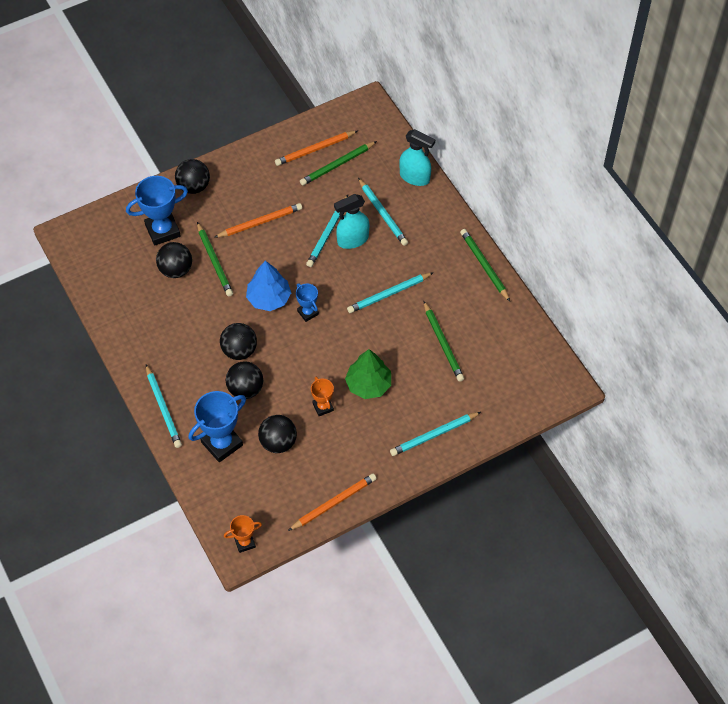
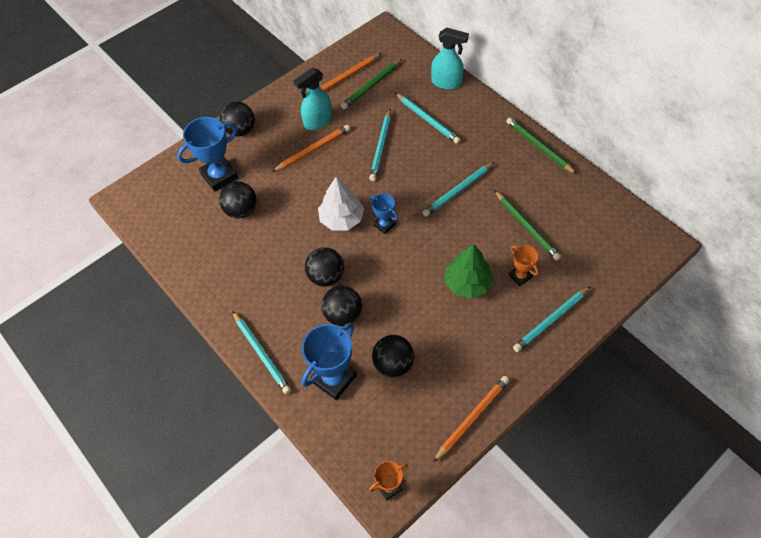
camera: 10 degrees left, 0 degrees up
green pencil [197,222,233,296] -> none
blue tree [246,261,291,311] -> white tree [318,177,364,230]
orange trophy [311,377,334,416] -> orange trophy moved to [509,245,539,286]
turquoise spray bottle [334,194,369,249] -> turquoise spray bottle moved to [294,68,332,130]

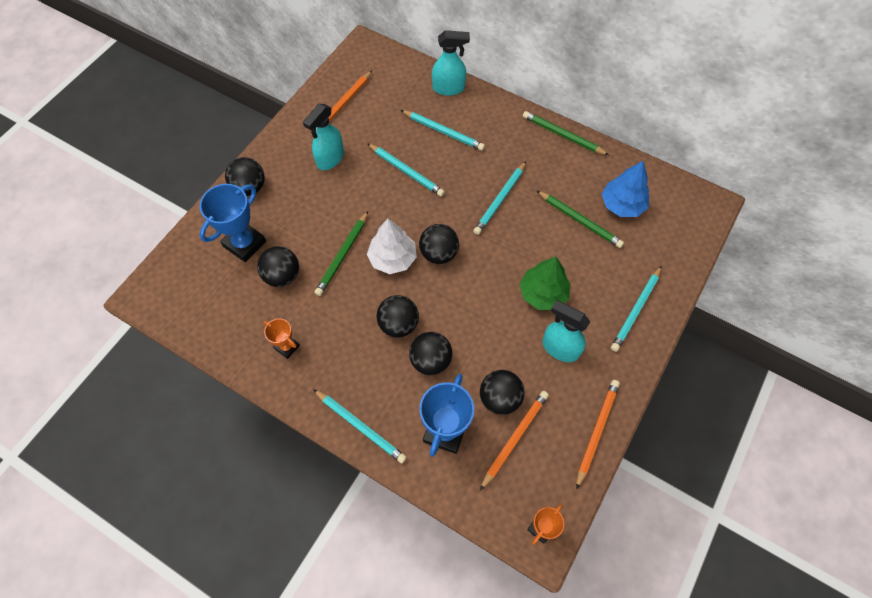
camera: 20 degrees left, 5 degrees up
orange pencil [272,125,350,172] -> orange pencil moved to [480,391,549,490]
green pencil [341,59,402,109] -> green pencil moved to [314,211,368,296]
turquoise pencil [369,109,391,181] -> turquoise pencil turned 45 degrees counterclockwise [367,143,445,197]
blue trophy [370,194,398,234] -> black ball [419,224,459,264]
orange trophy [509,245,539,286] -> orange trophy moved to [263,318,300,359]
none -> turquoise spray bottle [542,300,590,362]
none -> blue tree [602,161,649,217]

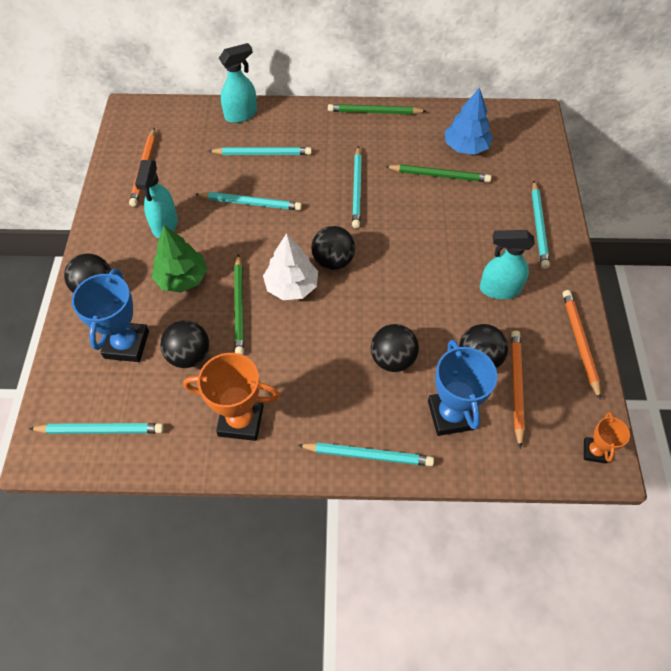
camera: 30 degrees left, 5 degrees down
orange trophy [263,318,300,359] -> orange trophy [183,353,280,441], size x1.83
black ball [376,295,419,338] -> none
green tree [519,257,571,310] -> green tree moved to [152,225,207,293]
none -> turquoise pencil [29,423,164,434]

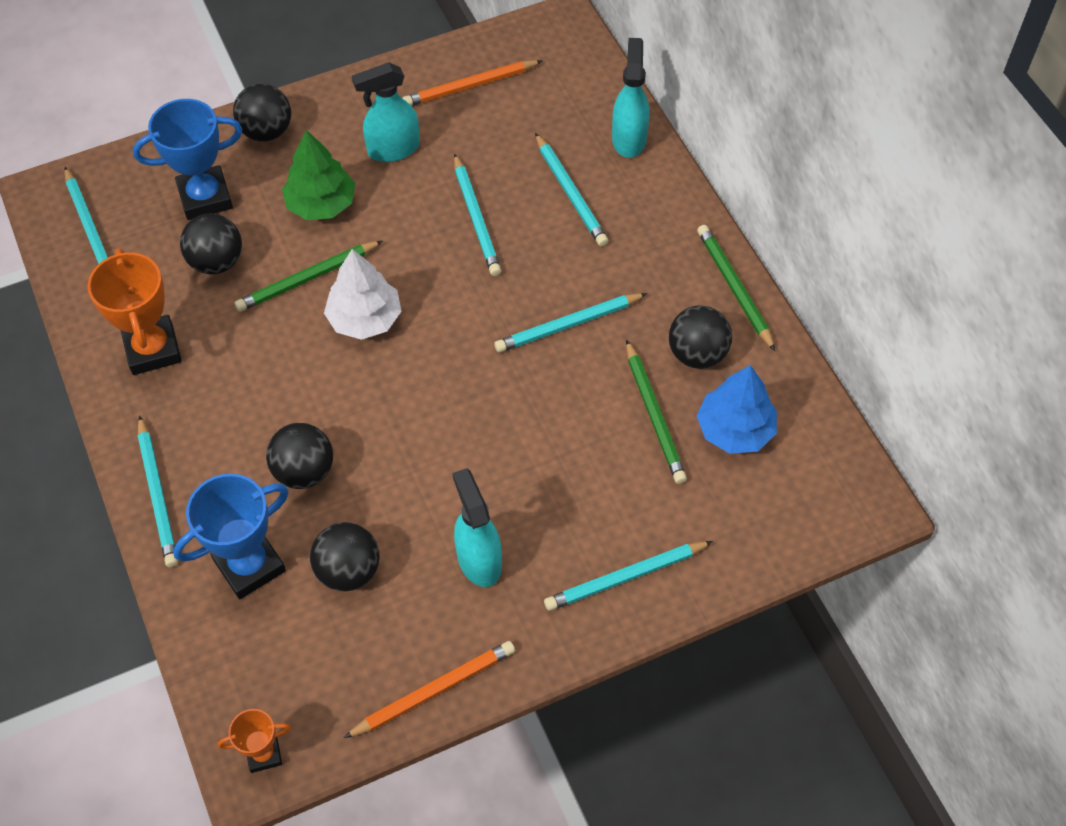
camera: 65 degrees right, 0 degrees up
turquoise spray bottle [219,43,257,123] -> turquoise spray bottle turned 120 degrees counterclockwise [612,38,649,158]
black ball [311,226,355,270] -> black ball moved to [669,305,732,369]
orange pencil [511,331,525,449] -> none

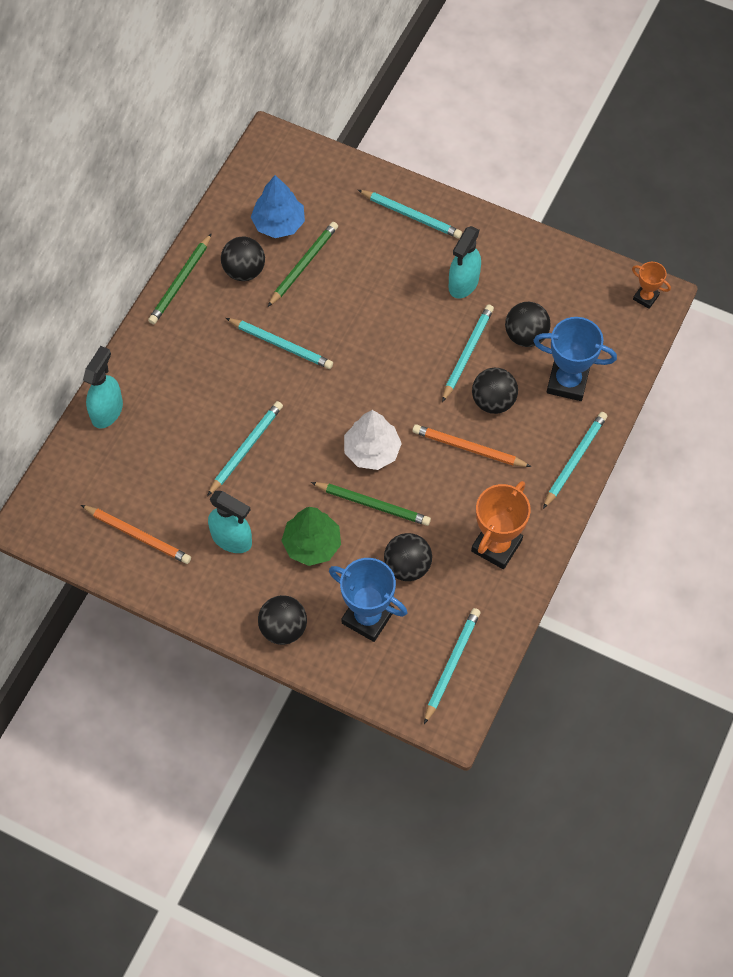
camera: 130 degrees left, 5 degrees up
orange pencil [344,641,515,738] -> orange pencil moved to [412,424,532,467]
turquoise pencil [535,133,608,247] -> turquoise pencil moved to [442,304,494,402]
turquoise spray bottle [612,38,649,158] -> turquoise spray bottle turned 150 degrees clockwise [83,346,123,429]

